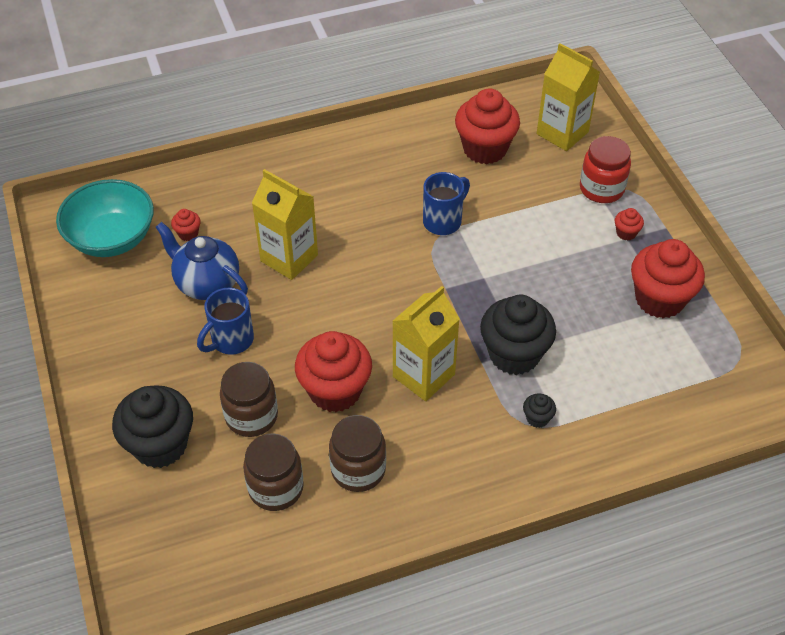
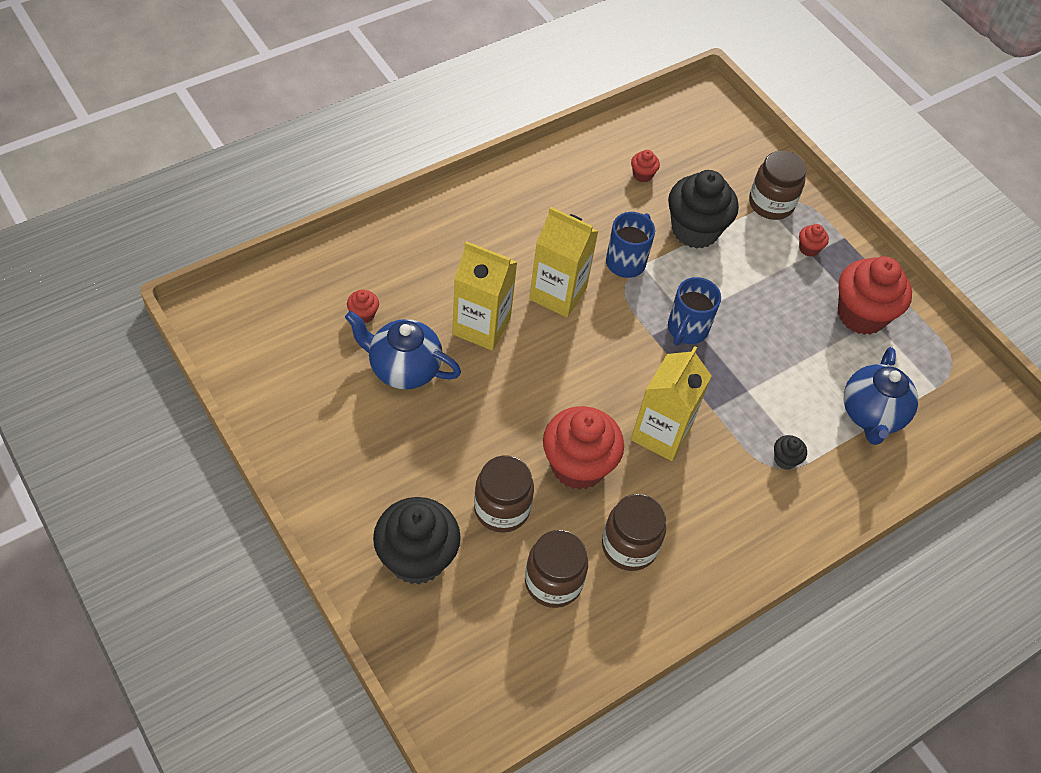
camera: 20 degrees left, 5 degrees up
turquoise bowl [56,179,154,257] -> none
blue mug [197,288,254,355] -> blue mug moved to [668,277,721,345]
red cupcake [455,88,520,164] -> red cupcake [631,150,660,182], size x0.43
black cupcake [480,295,556,375] -> black cupcake moved to [668,170,739,249]
yellow carton [537,43,600,151] -> yellow carton moved to [529,207,599,317]
red jar [580,136,631,203] -> brown jar [749,151,807,220]
none -> blue teapot [844,347,918,445]

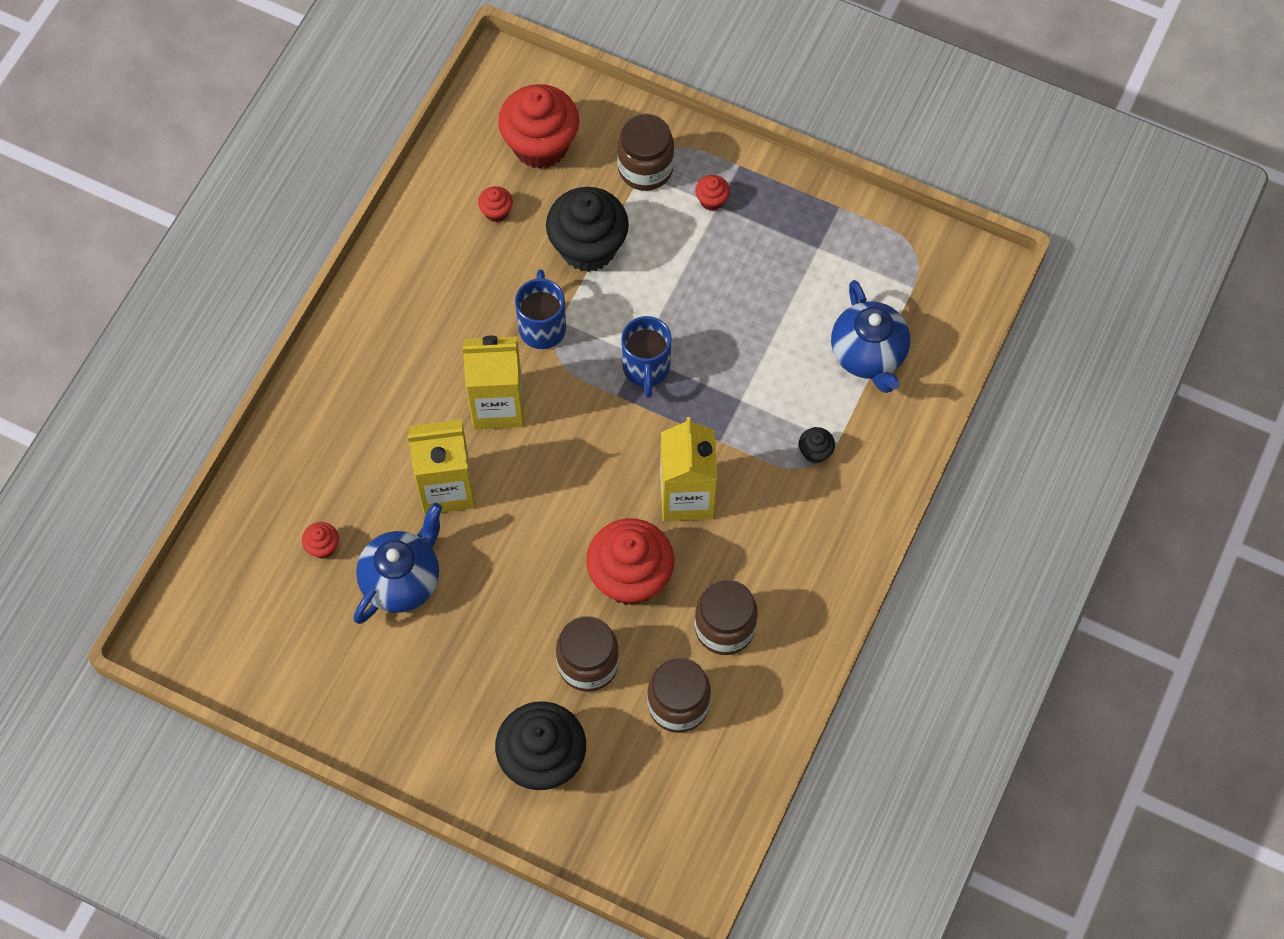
camera: 25 degrees left, 10 degrees up
blue teapot [345,311,461,390] -> blue teapot turned 135 degrees clockwise [354,503,442,624]
red cupcake [838,256,912,335] -> red cupcake moved to [498,84,579,169]

